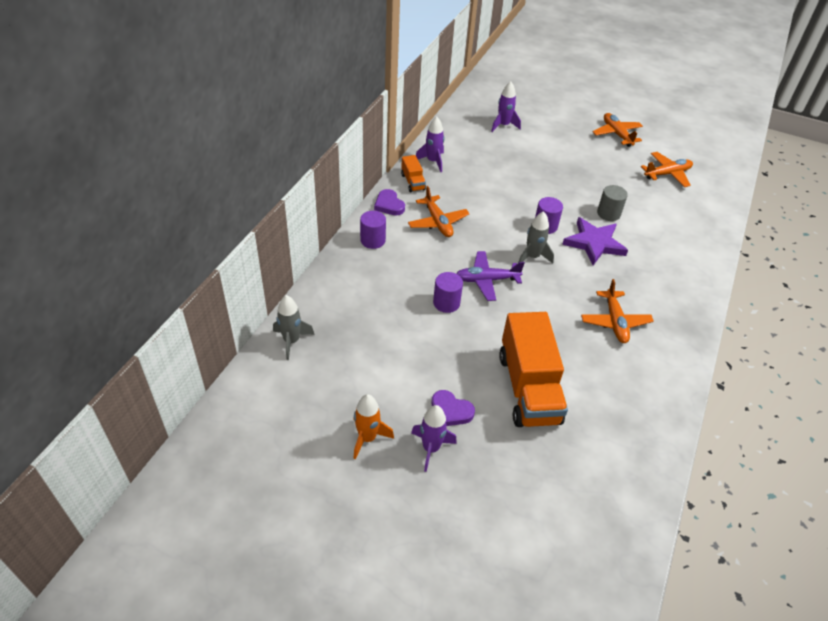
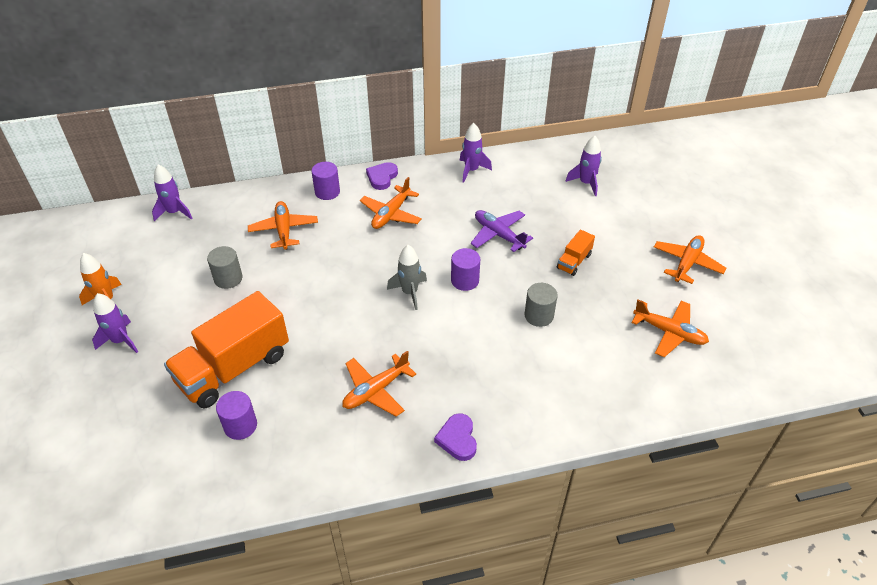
camera: 55 degrees right, 0 degrees up
grey rocket [273,295,315,360] -> purple rocket [152,164,193,221]
orange truck [401,155,426,192] -> orange truck moved to [557,230,595,276]
purple heart [431,390,475,426] -> purple heart moved to [434,413,477,461]
purple cylinder [433,272,463,313] -> purple cylinder moved to [216,391,257,440]
purple plane [456,251,525,301] -> purple plane moved to [471,210,533,252]
purple star [562,217,628,265] -> none
none -> grey cylinder [207,246,243,289]
none -> orange plane [248,201,318,250]

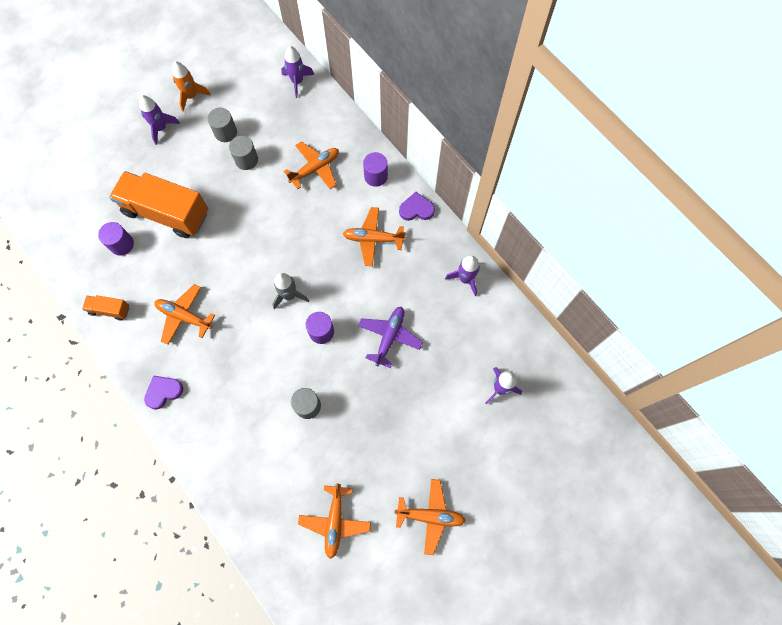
camera: 65 degrees right, 25 degrees up
orange truck [557,230,595,276] -> orange truck moved to [82,295,129,320]
none -> grey cylinder [208,108,237,142]

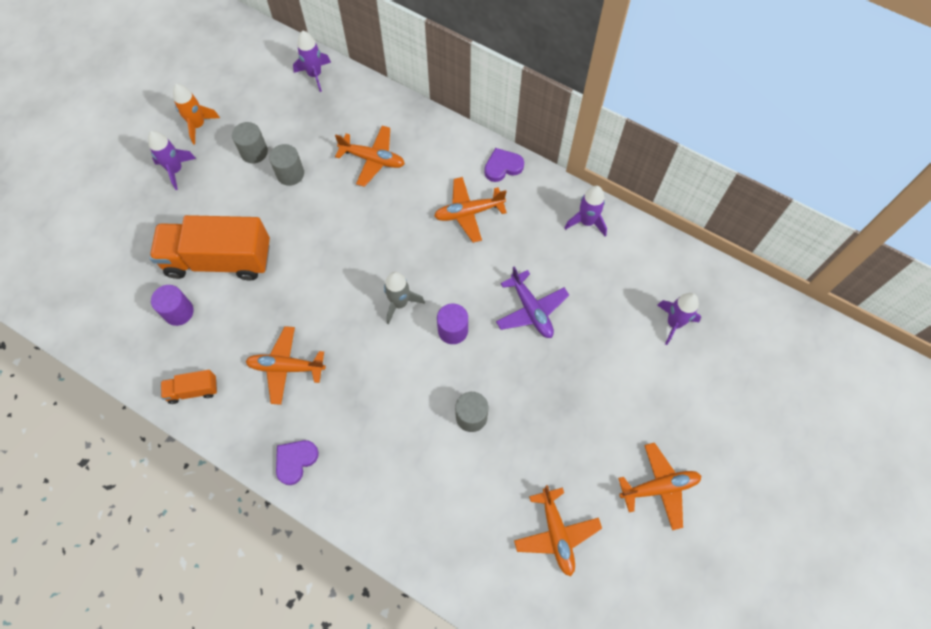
camera: 20 degrees left, 5 degrees down
orange plane [284,141,339,189] -> orange plane turned 75 degrees clockwise [335,126,405,187]
purple plane [358,307,423,368] -> purple plane turned 150 degrees clockwise [496,266,569,338]
purple cylinder [363,152,388,187] -> none

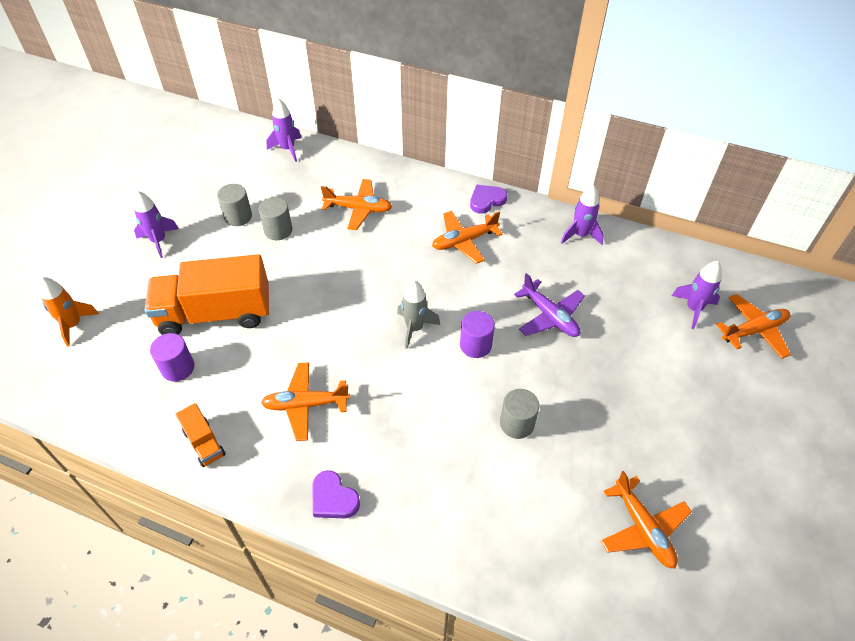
camera: 10 degrees left, 15 degrees down
orange truck [161,370,217,404] -> orange truck turned 105 degrees counterclockwise [175,403,226,467]
orange rocket [173,84,220,145] -> orange rocket moved to [39,277,99,347]
purple heart [276,440,319,485] -> purple heart turned 75 degrees counterclockwise [313,470,360,518]
orange plane [618,443,702,530] -> orange plane moved to [716,294,791,359]

